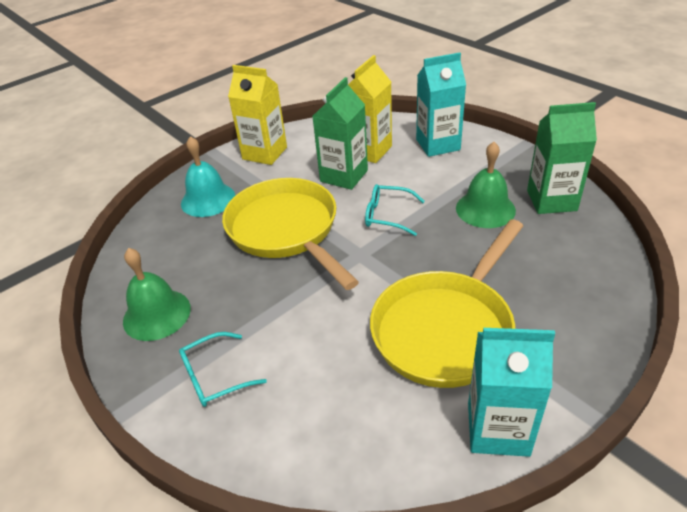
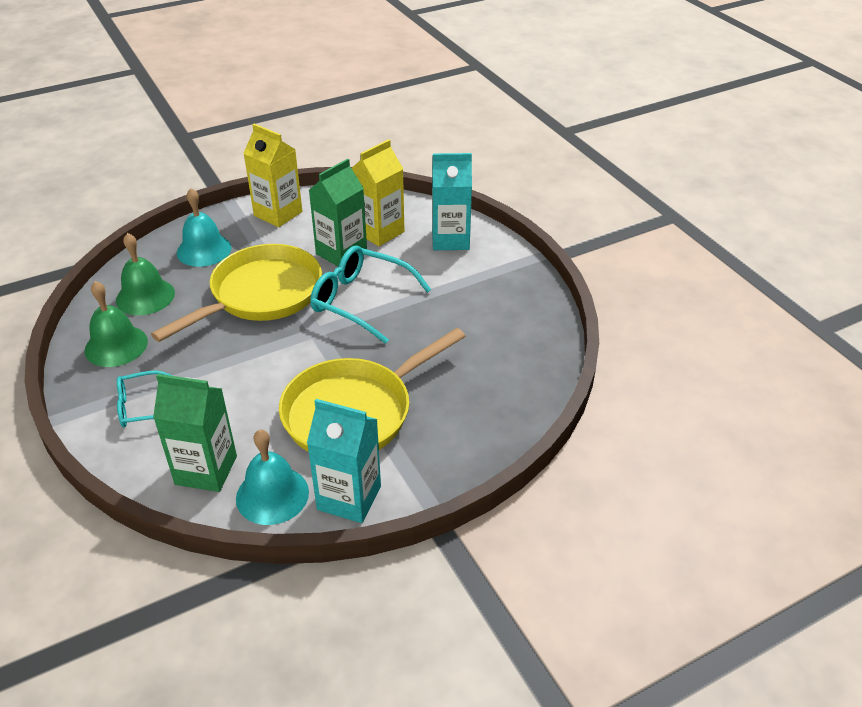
camera: 10 degrees right, 0 degrees up
yellow pan [222,178,359,290] -> yellow pan turned 60 degrees clockwise [151,244,322,342]
turquoise glasses [365,184,425,236] -> turquoise glasses [310,245,431,344], size x1.70
green bell [456,142,516,228] -> green bell moved to [116,233,175,315]
green carton [527,102,597,214] -> green carton moved to [153,374,237,492]
none -> turquoise bell [236,430,309,525]

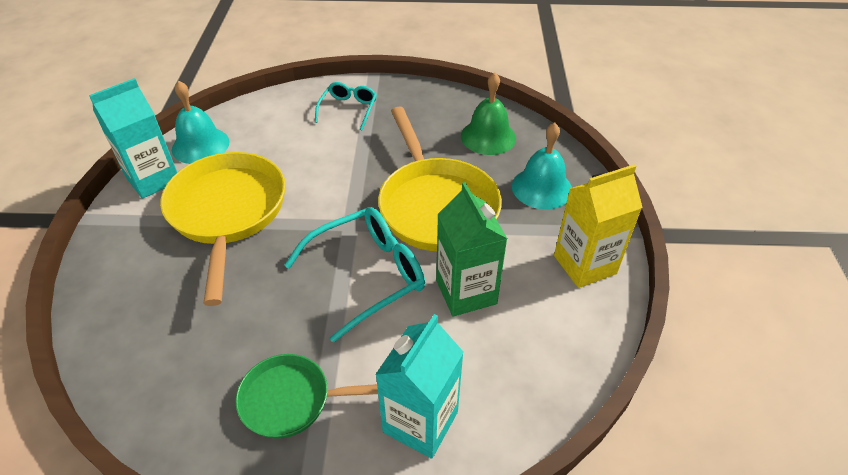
camera: 120 degrees right, 5 degrees up
green bell [85,281,148,367] -> none
green carton [153,374,237,492] -> none
yellow carton [351,139,405,246] -> none
none -> green pan [236,354,378,439]

